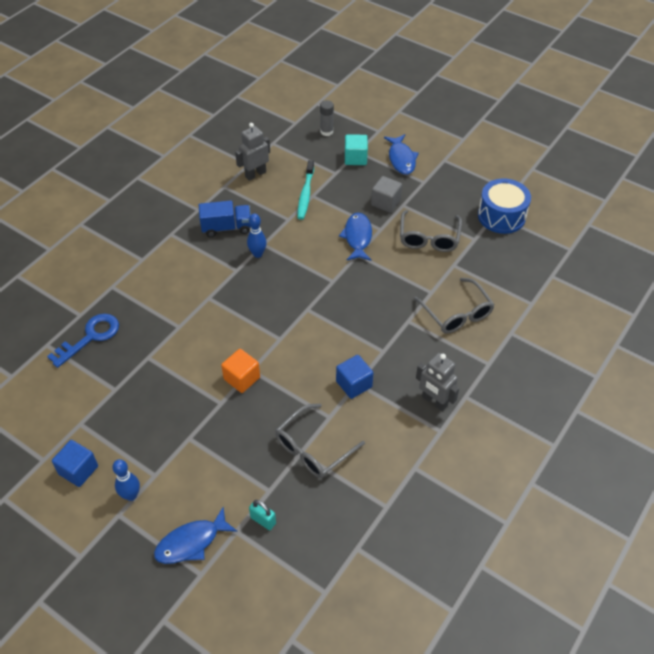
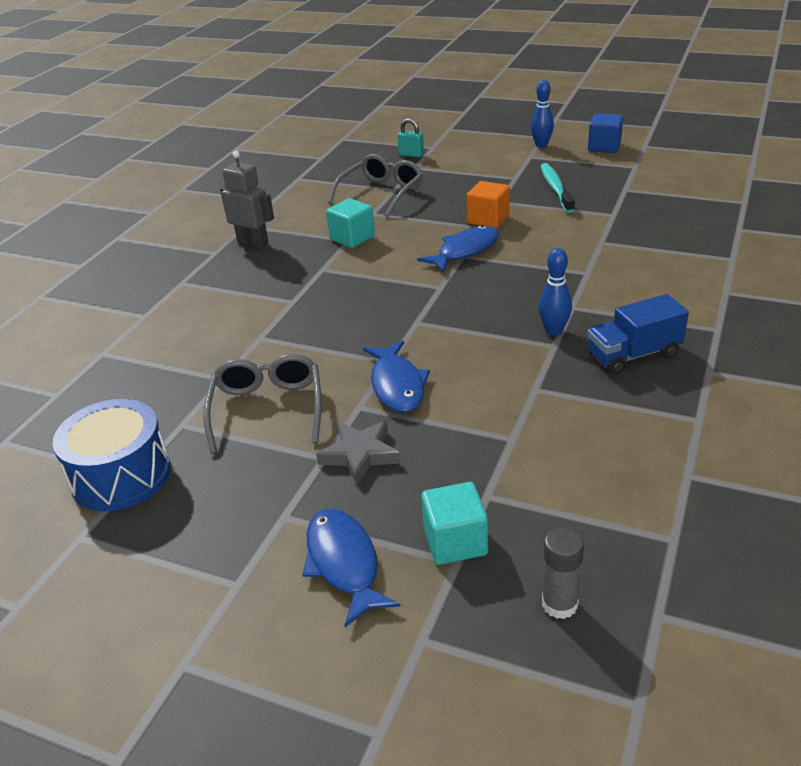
camera: 170 degrees right, 15 degrees down
blue key [47,314,119,368] -> none
blue fish [154,507,237,564] -> blue fish moved to [417,225,499,273]
grey robot [235,123,270,181] -> none
turquoise toothbrush [297,160,314,220] -> turquoise toothbrush moved to [540,163,575,213]
blue cube [336,355,373,399] -> turquoise cube [326,198,375,248]
grey cube [371,176,402,213] -> grey star [316,421,401,485]
grey glasses [414,278,495,334] -> none

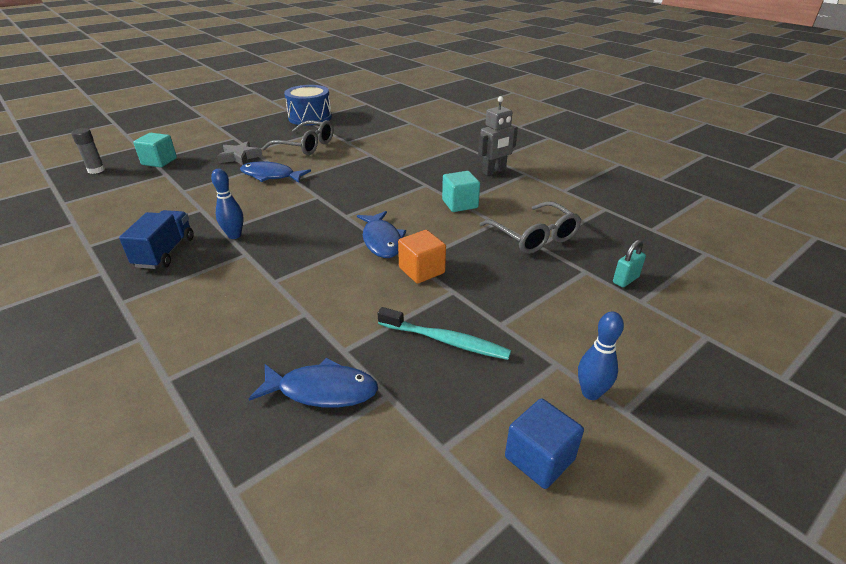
camera: 115 degrees right, 0 degrees up
blue fish [302,509,401,627] -> blue fish moved to [249,358,378,408]

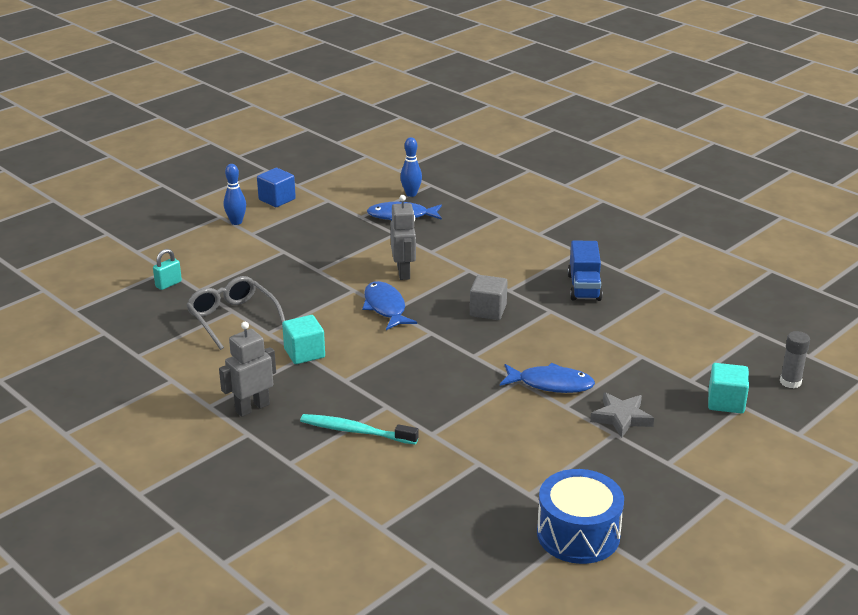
camera: 175 degrees right, 5 degrees down
blue bowling pin [211,169,244,239] -> blue bowling pin moved to [400,137,422,197]
grey glasses [262,120,334,155] -> none
turquoise toothbrush [377,307,511,360] -> turquoise toothbrush moved to [300,414,419,445]
orange cube [398,230,446,284] -> none
none -> grey robot [391,195,416,280]
none -> grey cube [470,275,508,320]

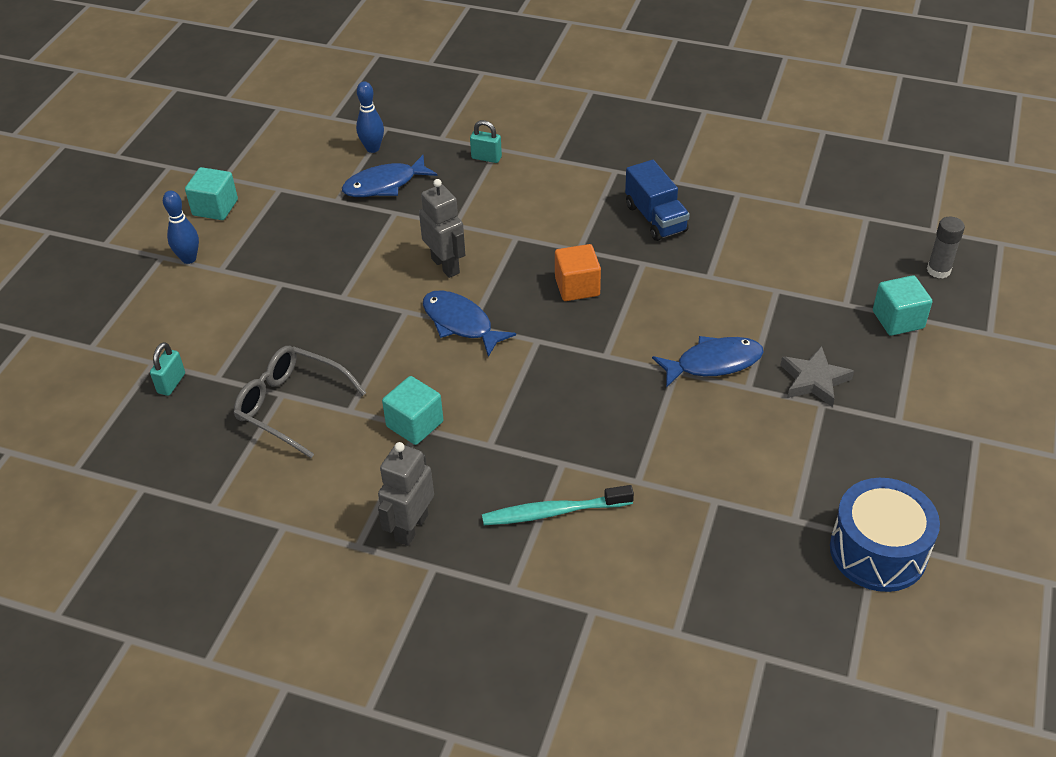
camera: 25 degrees left, 15 degrees up
blue cube [257,168,296,207] -> turquoise cube [185,167,238,220]
grey cube [470,275,508,320] -> orange cube [555,244,601,301]
none -> turquoise padlock [470,120,502,163]

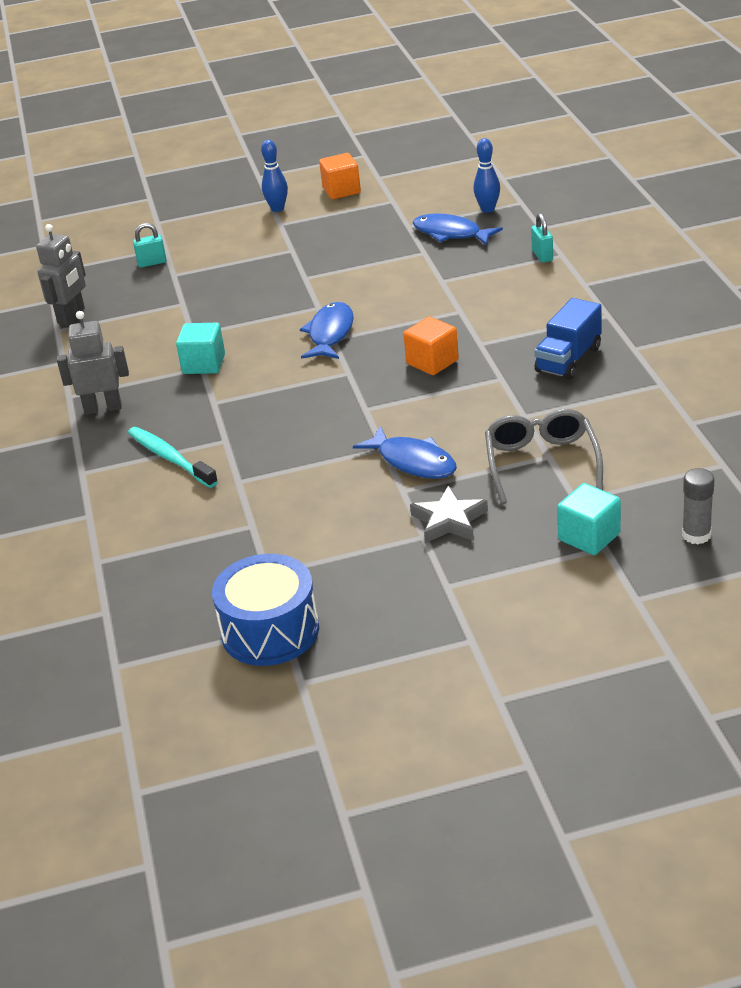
camera: 60 degrees right, 10 degrees down
turquoise cube [185,167,238,220] -> orange cube [319,153,361,199]
grey glasses [234,346,366,458] -> grey glasses moved to [485,409,603,504]
grey robot [419,179,465,278] -> grey robot moved to [36,224,86,325]

